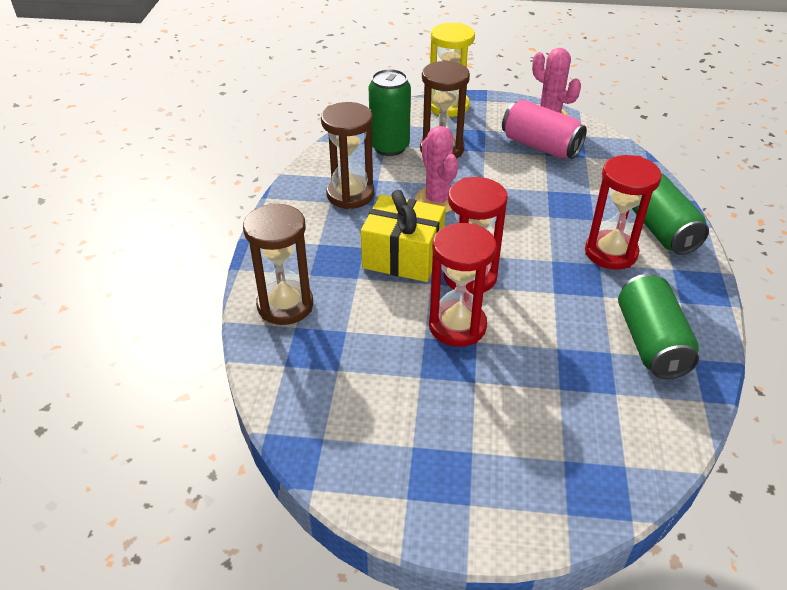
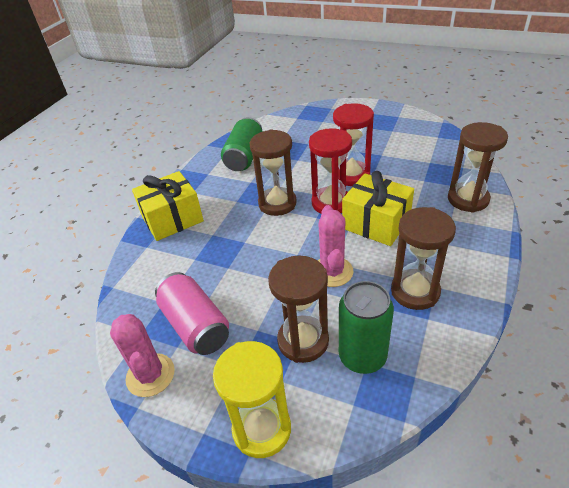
camera: 160 degrees left, 0 degrees up
red hourglass [585,155,662,270] -> none
green can [632,173,709,255] -> yellow gift [132,171,204,241]
none -> brown hourglass [249,129,297,216]

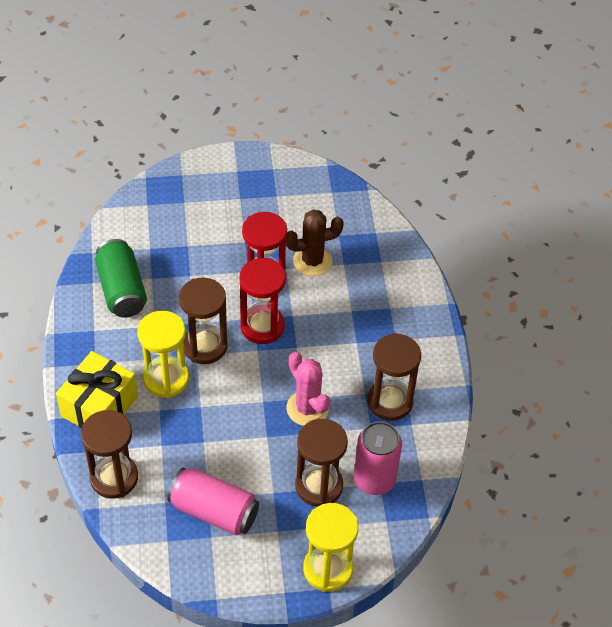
camera: 35 degrees left, 10 degrees up
pink cactus [110,314,175,397] -> none
green can [339,281,394,374] -> pink can [354,421,402,495]
yellow gift [342,171,414,246] -> none
brown hourglass [448,122,508,212] -> brown hourglass moved to [81,410,138,499]
none -> yellow hourglass [137,311,189,398]
none -> brown cactus [286,209,344,276]

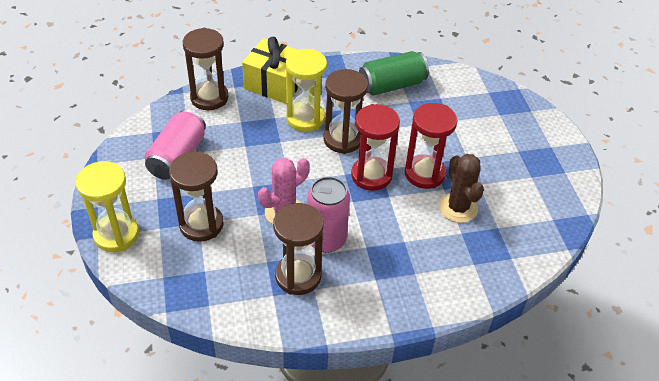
camera: 85 degrees right, 5 degrees down
pink can [354,421,402,495] -> pink can moved to [307,176,350,253]

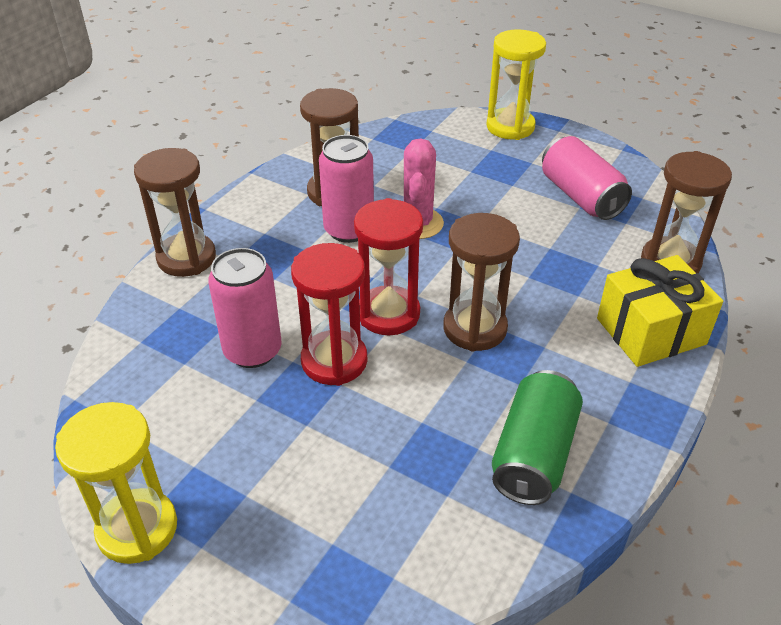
camera: 135 degrees right, 5 degrees down
brown hourglass [169,151,224,242] -> brown hourglass moved to [134,148,216,277]
yellow hourglass [286,49,327,132] -> yellow hourglass moved to [55,402,177,564]
brown cactus [439,154,484,223] -> pink can [208,248,282,368]

